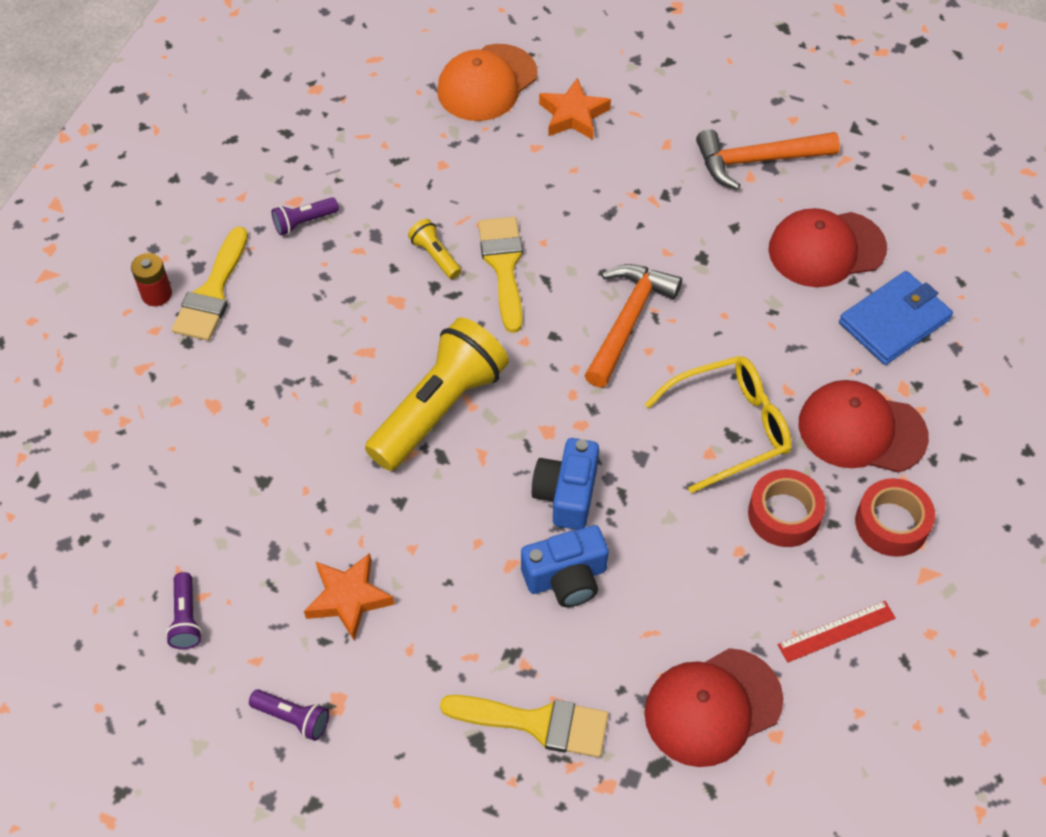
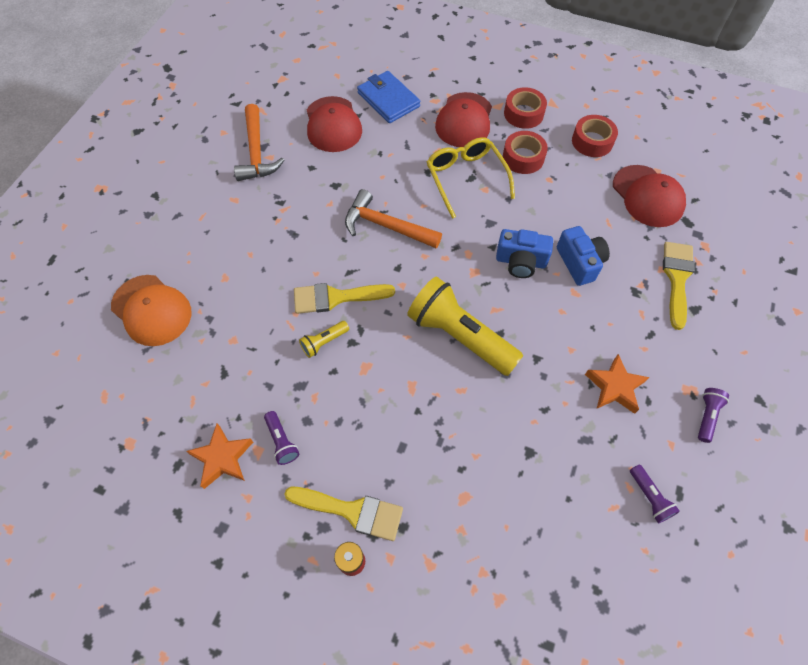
camera: 90 degrees left, 5 degrees up
purple flashlight [166,572,202,649] -> purple flashlight turned 75 degrees clockwise [630,465,680,523]
orange star [539,78,611,140] -> orange star moved to [186,424,253,489]
red ruler [777,601,896,663] -> red tape [572,115,618,157]

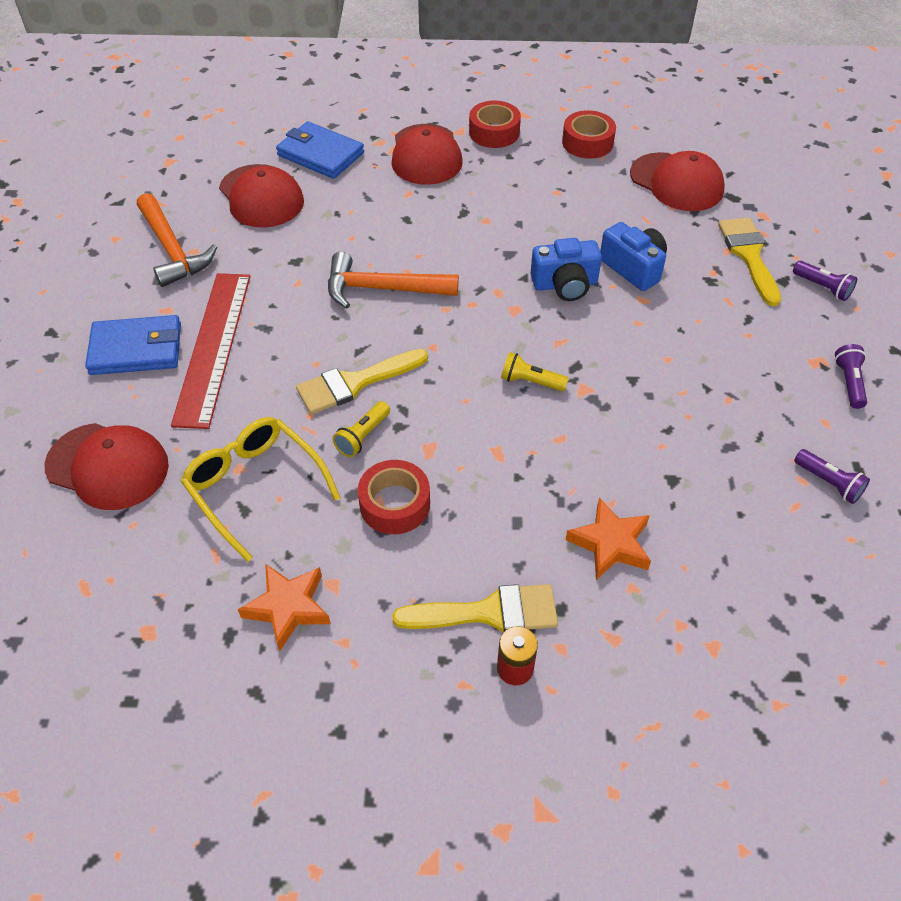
camera: 20 degrees left, 10 degrees down
orange cap [111,275,191,346] -> red cap [44,423,169,510]
purple flashlight [264,411,299,465] -> purple flashlight moved to [793,261,857,301]
yellow flashlight [407,277,523,376] -> yellow flashlight [501,352,568,391], size x0.43
yellow glasses [427,137,515,219] -> yellow glasses moved to [181,417,341,562]
red tape [503,131,548,174] -> red tape moved to [358,460,430,534]
orange star [585,354,649,414] -> orange star moved to [565,498,651,580]
none -> blue wallet [85,315,181,375]
none -> red ruler [171,273,251,429]

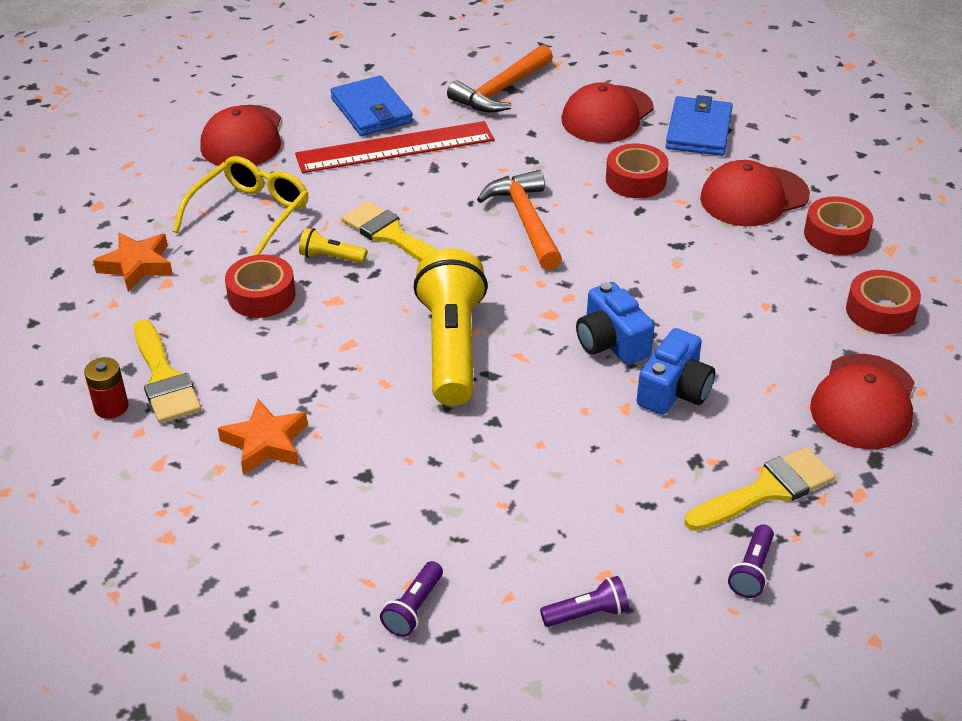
camera: 70 degrees right, 10 degrees down
yellow flashlight [501,352,568,391] -> yellow flashlight [414,249,488,406], size x2.32
none -> red tape [606,144,669,198]

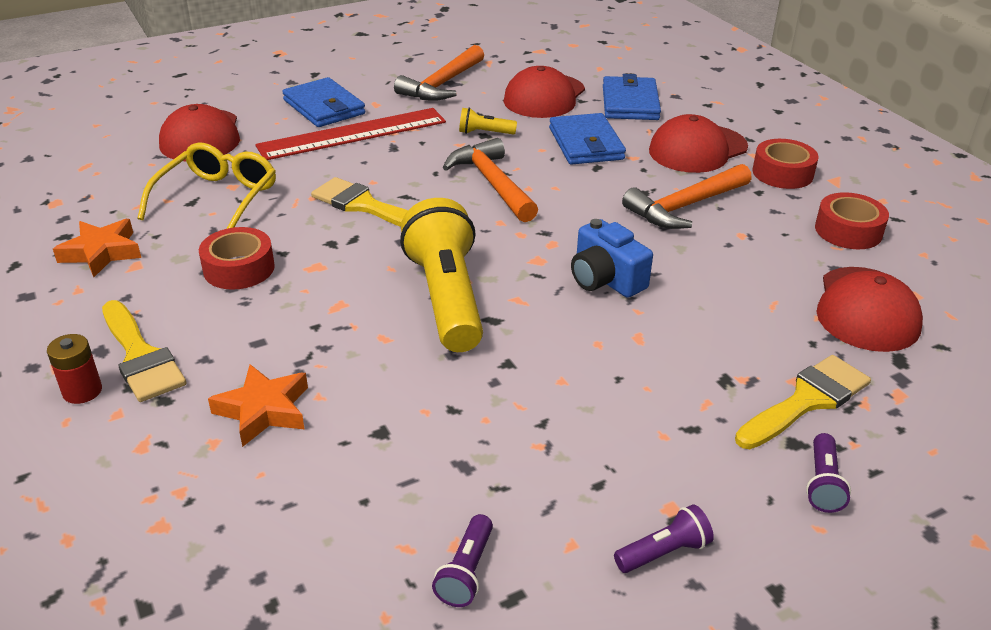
camera: 10 degrees left, 5 degrees down
yellow flashlight [299,228,367,264] -> yellow flashlight moved to [459,108,517,135]
red tape [606,144,669,198] -> blue wallet [549,113,626,165]
blue camera [637,328,715,415] -> none
none -> orange hammer [622,164,752,229]

